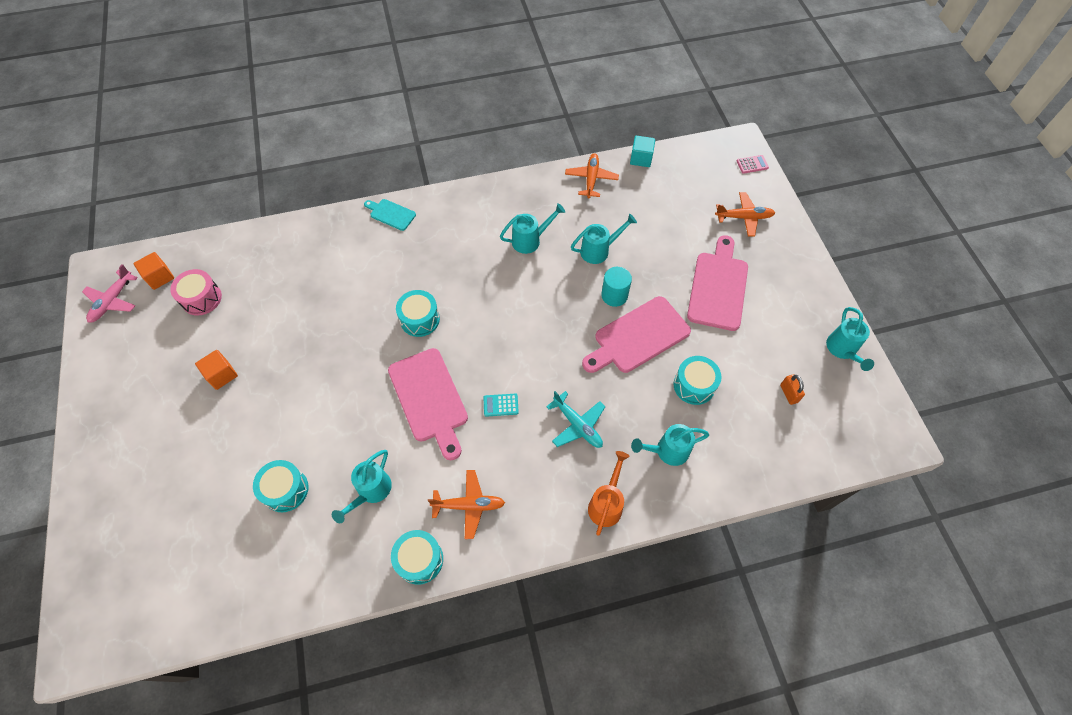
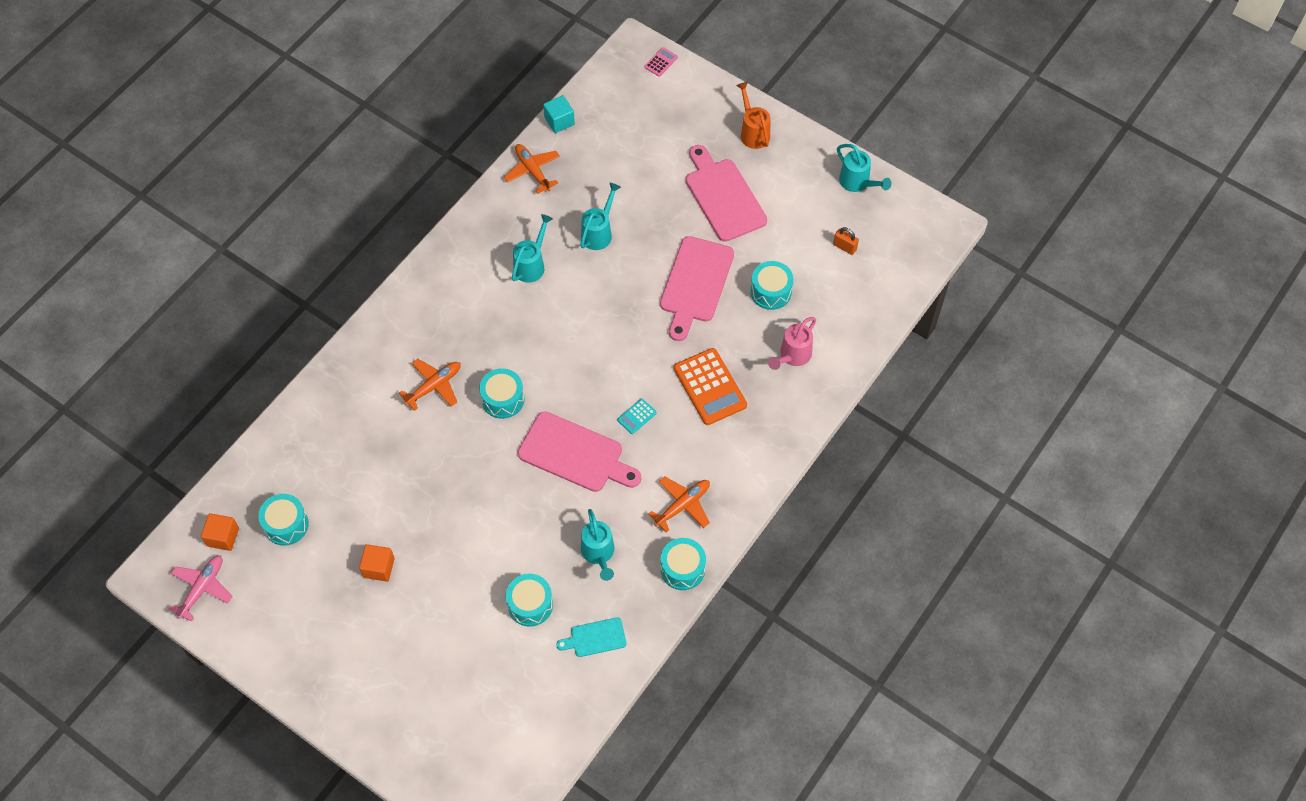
camera: 40 degrees left, 0 degrees up
pink plane [82,264,138,323] -> pink plane turned 135 degrees counterclockwise [169,555,233,621]
pink drum [170,269,222,316] -> turquoise drum [258,494,309,546]
turquoise cutting board [364,199,416,231] -> turquoise cutting board moved to [556,617,626,657]
turquoise plane [546,391,606,448] -> orange calculator [674,348,747,425]
orange watering can [588,451,629,536] -> orange watering can moved to [736,82,770,149]
turquoise cylinder [601,267,632,307] -> none
turquoise watering can [631,424,709,466] -> pink watering can [768,317,816,370]
orange plane [715,192,775,237] -> orange plane moved to [399,359,461,411]

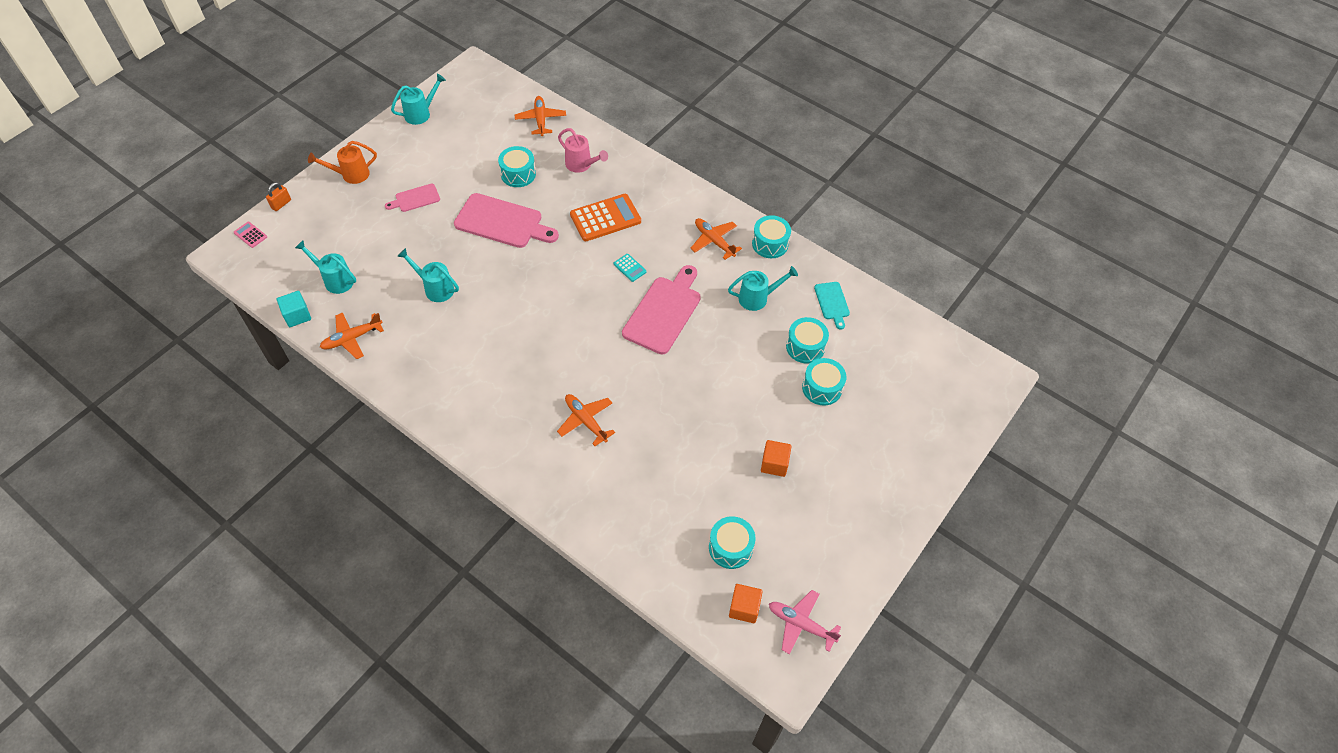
camera: 90 degrees left, 5 degrees down
turquoise drum [479,368,524,419] -> turquoise drum moved to [802,358,846,406]
turquoise watering can [512,214,553,283] -> turquoise watering can moved to [295,240,356,294]
pink cutting board [686,145,767,242] -> pink cutting board [385,184,440,212], size x0.52
orange padlock [833,227,859,255] -> orange padlock moved to [266,182,291,211]
none -> orange plane [515,96,566,136]

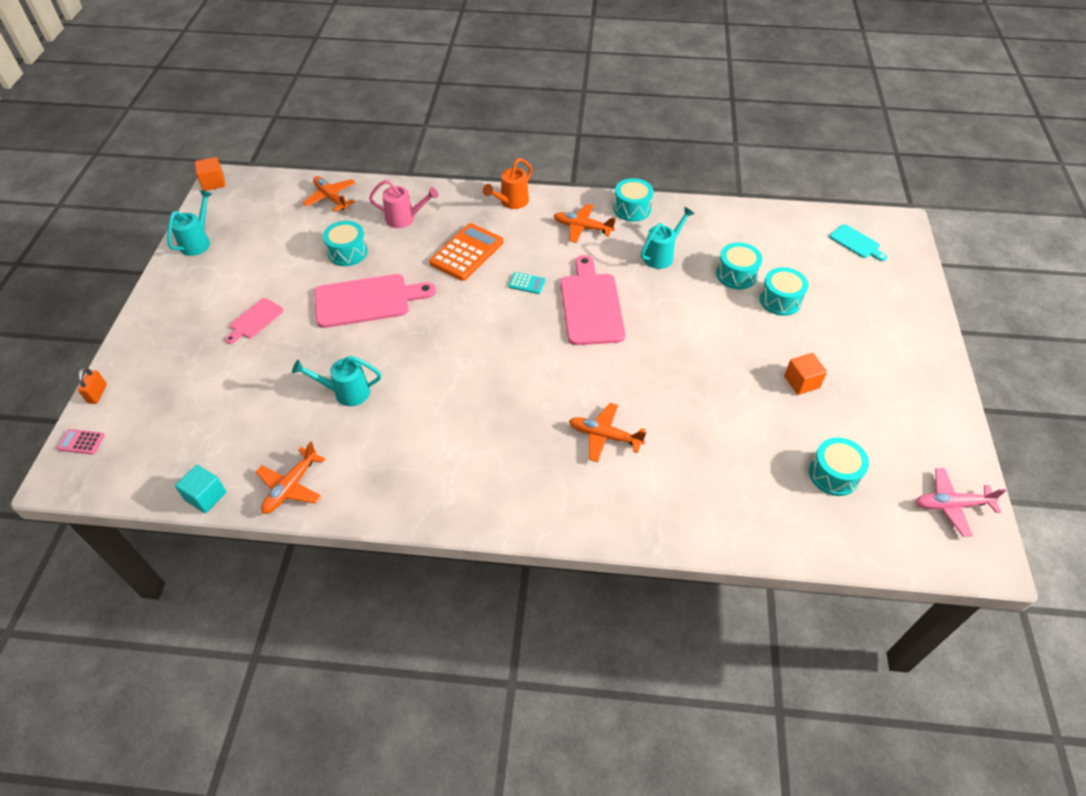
camera: 30 degrees left, 5 degrees down
turquoise watering can [295,240,356,294] -> none
orange watering can [308,141,377,184] -> orange watering can moved to [483,158,532,209]
orange cube [729,584,763,623] -> orange cube moved to [195,157,225,191]
turquoise cutting board [814,282,850,330] -> turquoise cutting board moved to [829,224,887,261]

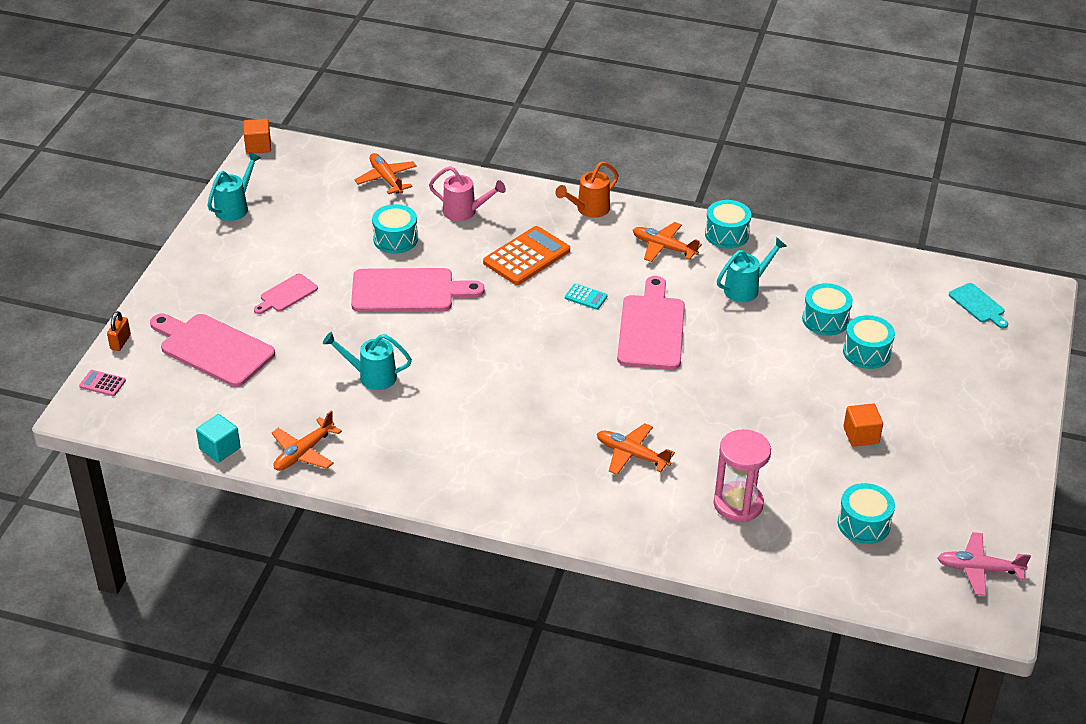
camera: 10 degrees right, 10 degrees down
none -> pink cutting board [150,314,275,387]
none -> pink hourglass [714,429,771,522]

